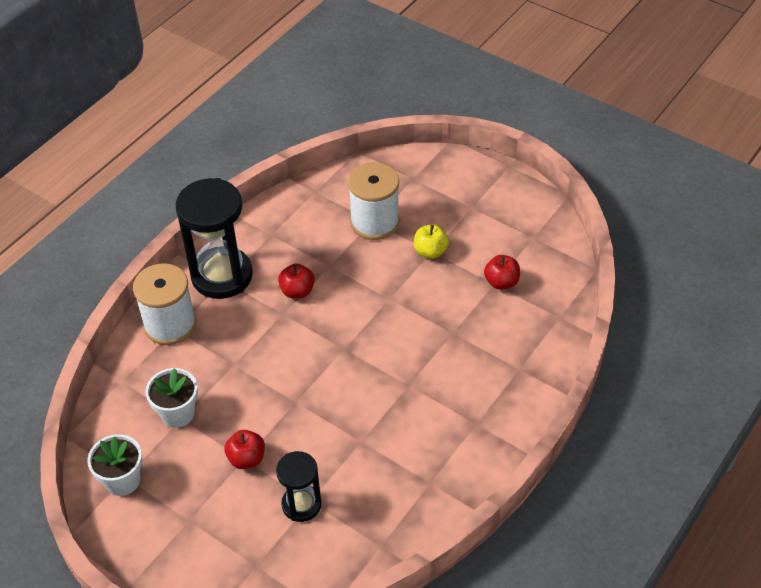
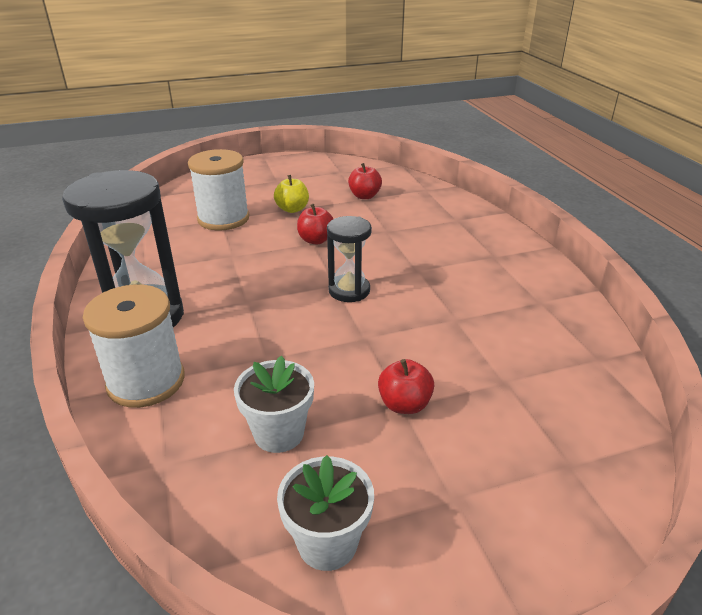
camera: 55 degrees left, 15 degrees down
black hourglass [276,451,322,522] -> black hourglass moved to [327,216,372,302]
red apple [278,263,315,298] -> red apple moved to [297,204,333,244]

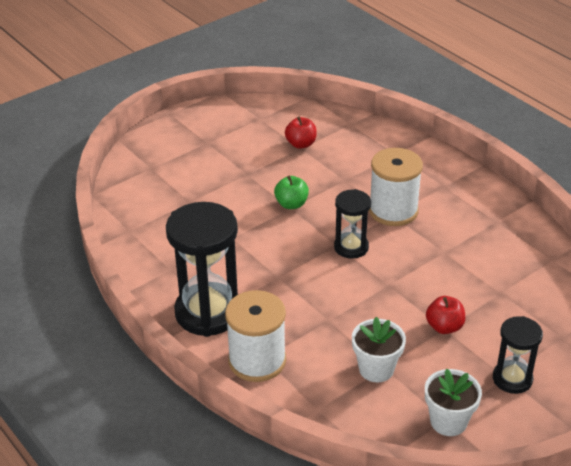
camera: 20 degrees left, 5 degrees up
white spool [188,149,249,231] -> white spool moved to [369,148,423,226]
yellow apple [274,175,309,213] -> none
red apple [297,204,333,244] -> green apple [274,175,309,209]
none -> black hourglass [493,316,543,394]

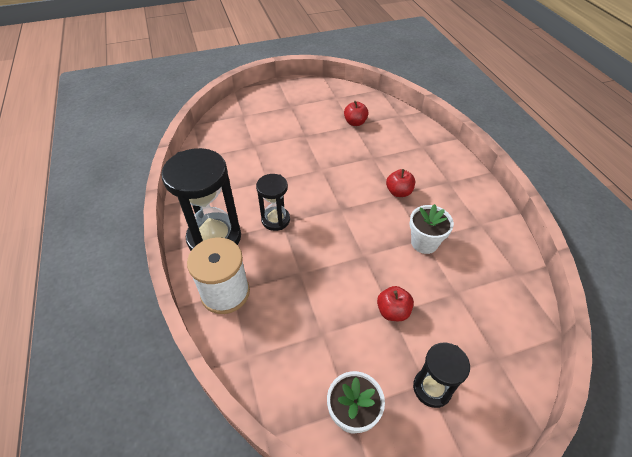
camera: 20 degrees right, 10 degrees up
green apple [274,175,309,209] -> none
black hourglass [334,189,371,259] -> black hourglass moved to [256,174,290,231]
white flower pot [352,317,406,382] -> white flower pot moved to [410,204,454,254]
white spool [369,148,423,226] -> red apple [386,169,415,197]

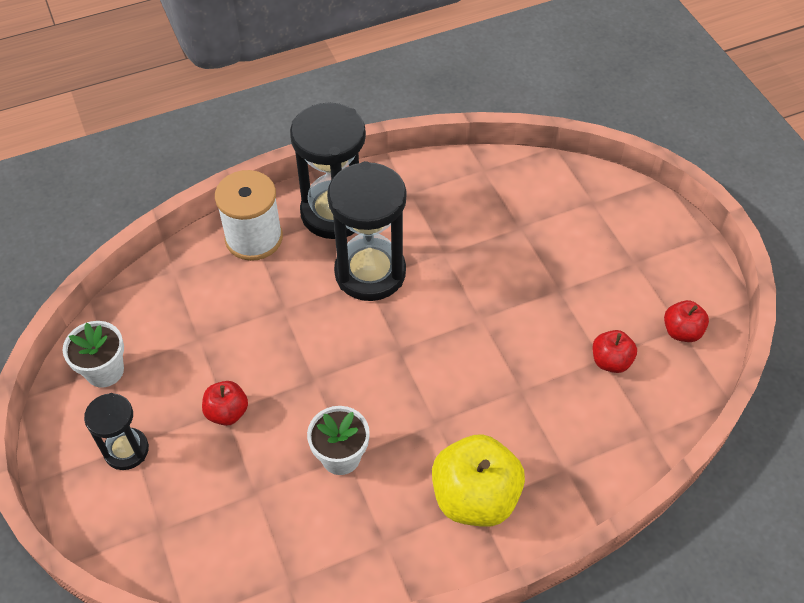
camera: 85 degrees right, 5 degrees up
black hourglass [256,174,290,231] -> black hourglass [327,161,406,301], size x1.80
red apple [386,169,415,197] -> red apple moved to [664,300,709,342]
none -> yellow apple [432,434,525,527]

